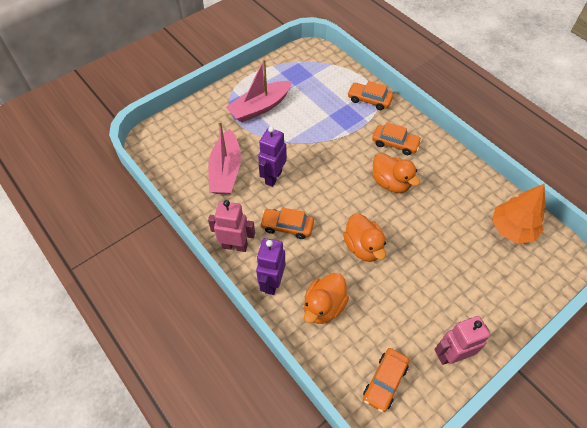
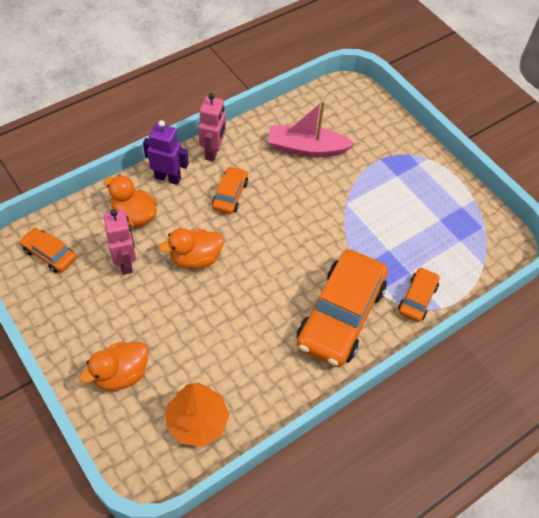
camera: 90 degrees right, 0 degrees up
pink boat [226,59,293,122] -> none
purple robot [258,126,287,187] -> none
orange car [372,122,422,155] -> orange car [297,249,388,367], size x2.07
orange duck [372,153,420,193] -> orange duck moved to [79,341,149,391]
pink robot [434,316,490,365] -> pink robot moved to [103,209,136,275]

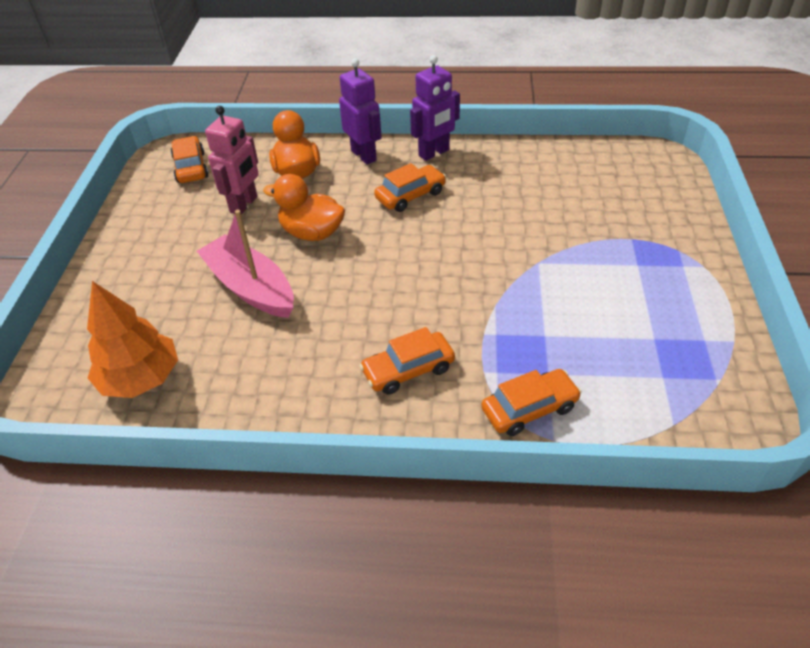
camera: 45 degrees right, 10 degrees down
orange duck [79,341,149,391] -> none
pink robot [198,93,226,162] -> purple robot [410,55,460,161]
pink boat [268,101,355,157] -> pink boat moved to [197,210,294,318]
orange car [297,249,388,367] -> orange car [360,327,455,395], size x0.48

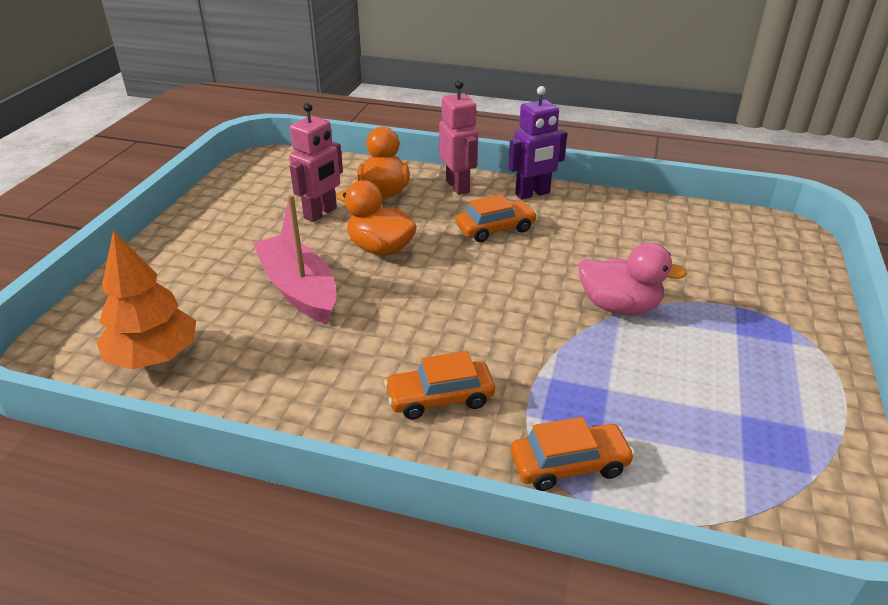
camera: 10 degrees right, 10 degrees down
orange car [171,136,209,183] -> none
purple robot [339,58,382,164] -> pink robot [439,80,478,195]
none -> pink duck [579,242,687,315]

